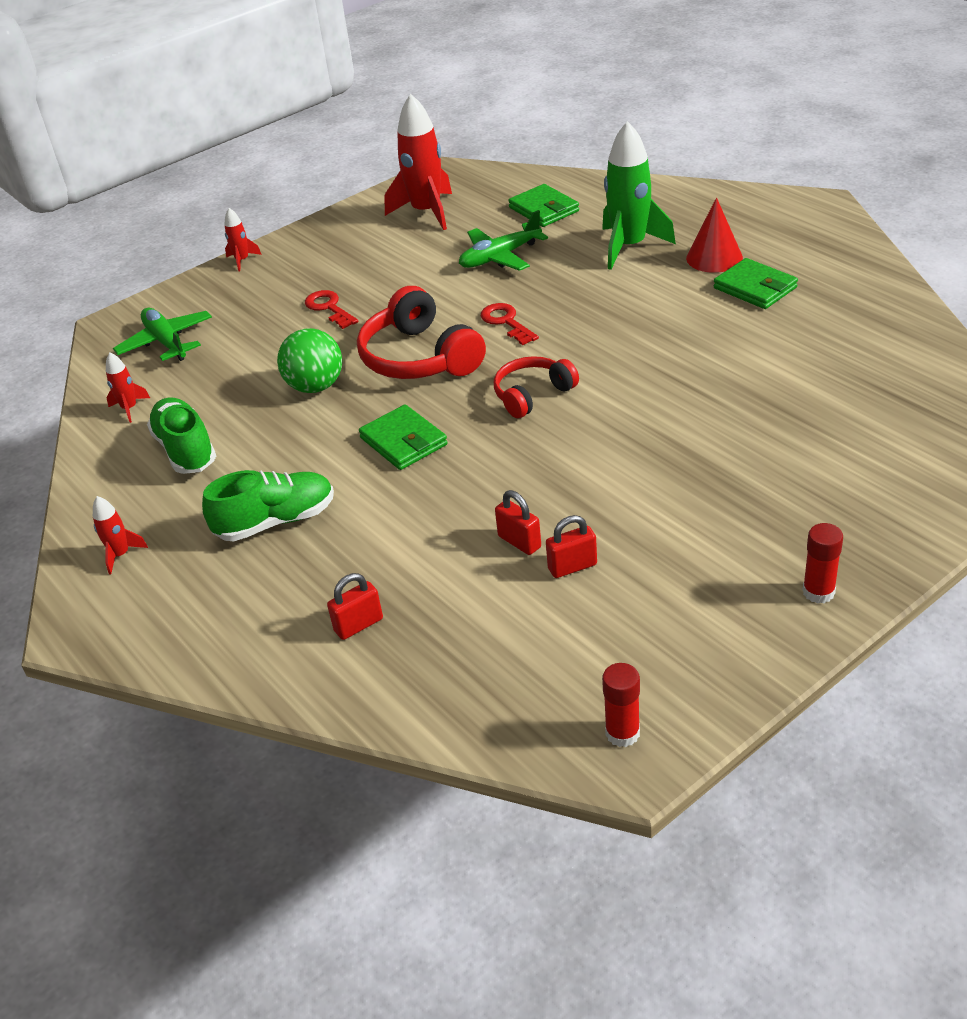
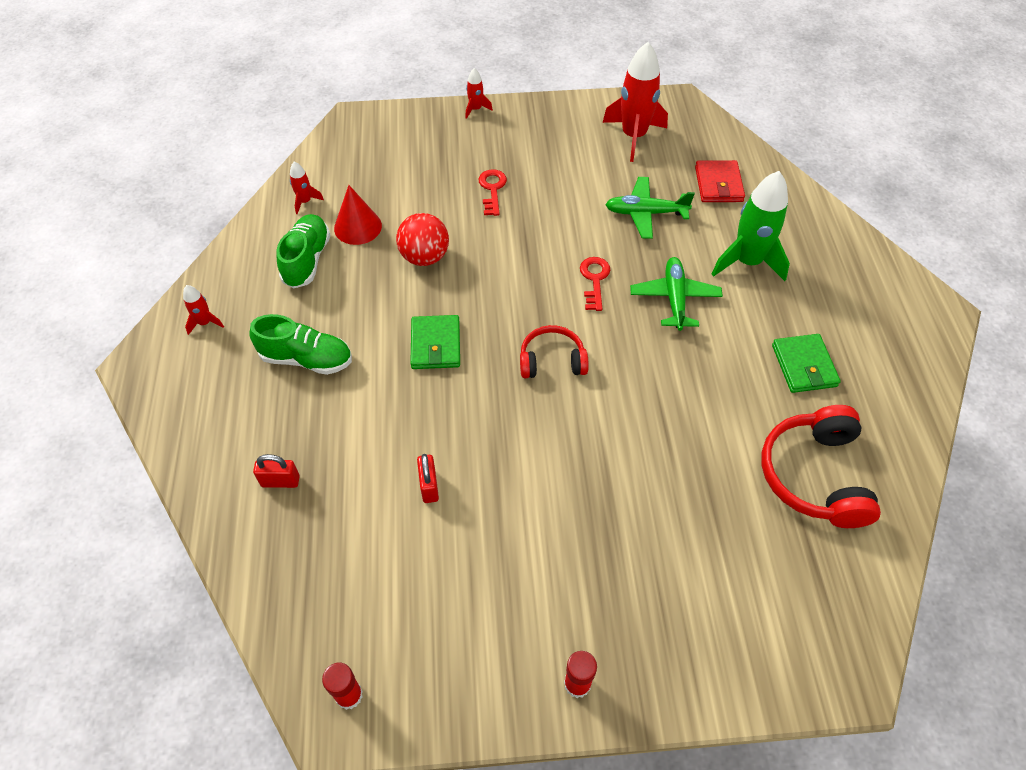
camera: 30 degrees right, 15 degrees up
green plane [113,308,212,361] -> green plane moved to [630,257,723,331]
green ball [277,328,342,393] -> red ball [396,213,449,266]
red headphones [357,286,486,379] -> red headphones moved to [761,405,881,528]
green wallet [508,184,579,227] -> red wallet [695,160,745,202]
red padlock [546,515,597,578] -> none
red cone [686,198,743,273] -> red cone moved to [334,185,382,245]

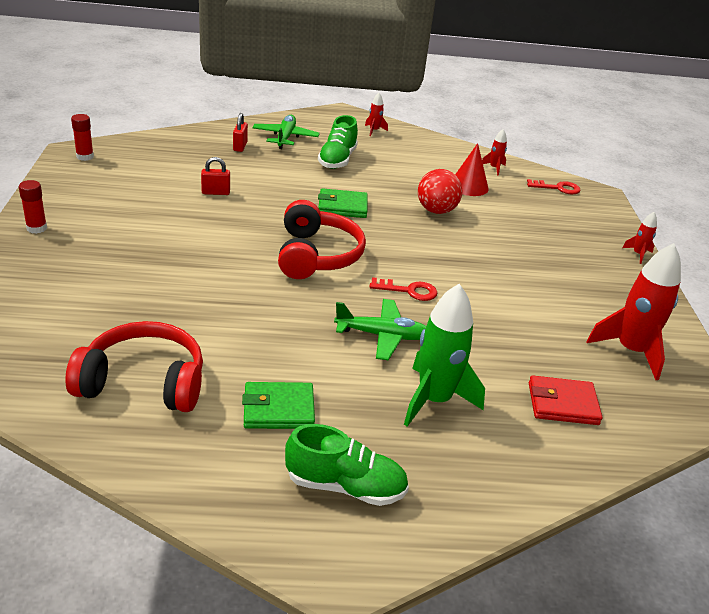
camera: 90 degrees right, 20 degrees down
green shoe [276,214,331,289] -> green shoe moved to [285,424,409,506]
red key [479,169,507,216] -> red key moved to [527,179,581,195]
red headphones [520,325,589,378] -> red headphones [278,200,366,279], size x1.63
green plane [605,177,695,239] -> green plane moved to [252,115,320,149]

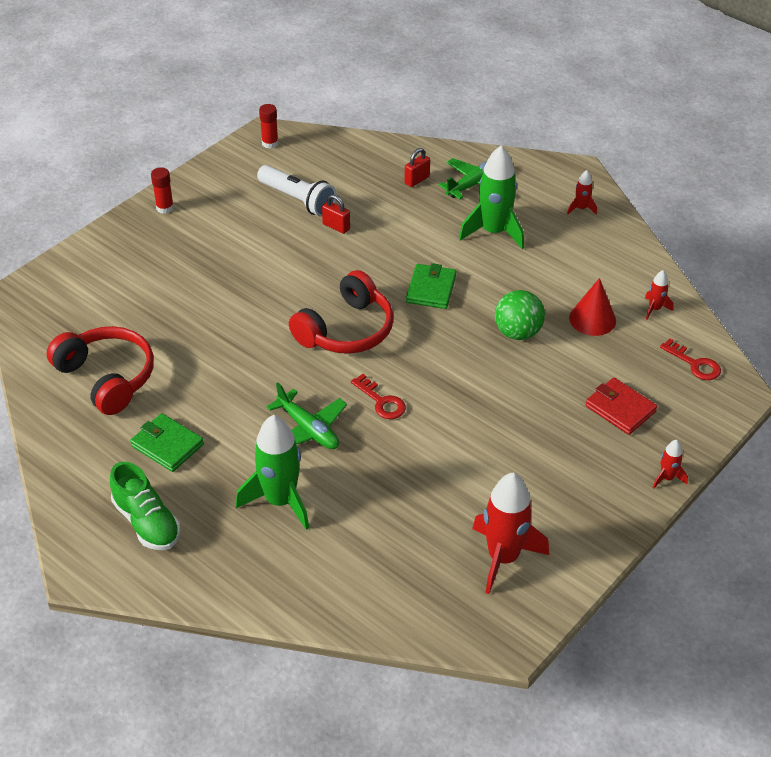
camera: 45 degrees right, 10 degrees up
green shoe [318,115,358,169] -> green rocket [459,146,524,249]
green wallet [318,188,368,218] -> green wallet turned 60 degrees clockwise [406,263,457,309]
red ball [418,169,463,214] -> green ball [495,290,545,340]
red wallet [529,375,602,425] -> red wallet moved to [585,378,657,435]
none -> white flashlight [257,165,336,217]

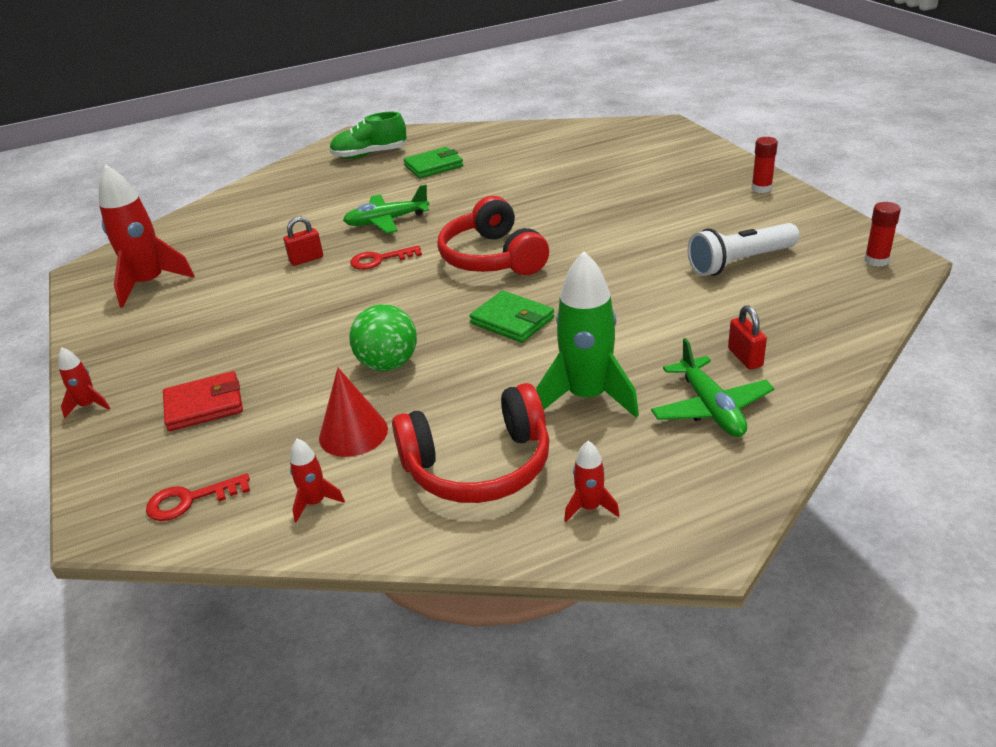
camera: 120 degrees right, 10 degrees down
red headphones [47,326,154,415] -> red headphones moved to [392,383,549,503]
green rocket [236,415,309,530] -> none
red padlock [322,194,350,234] -> red padlock moved to [284,217,323,266]

